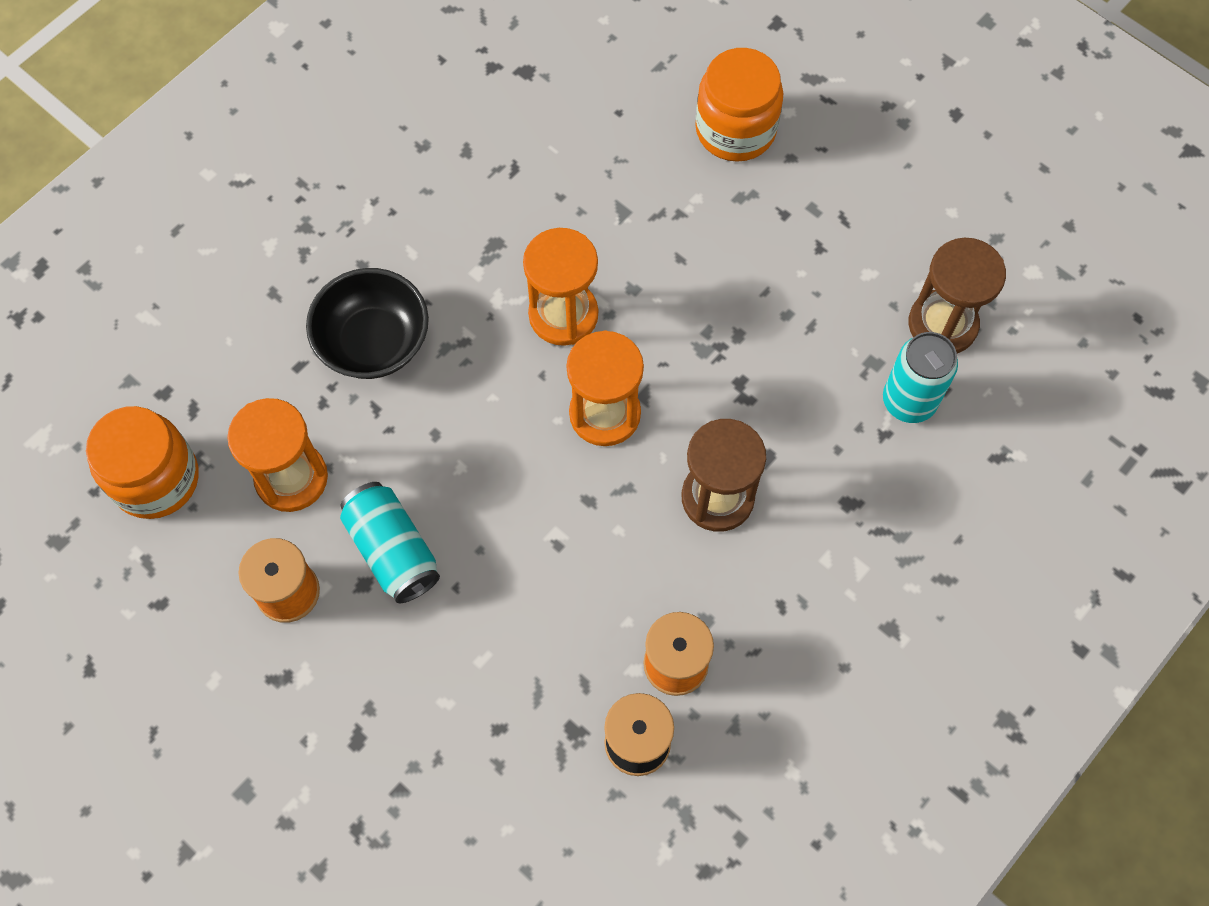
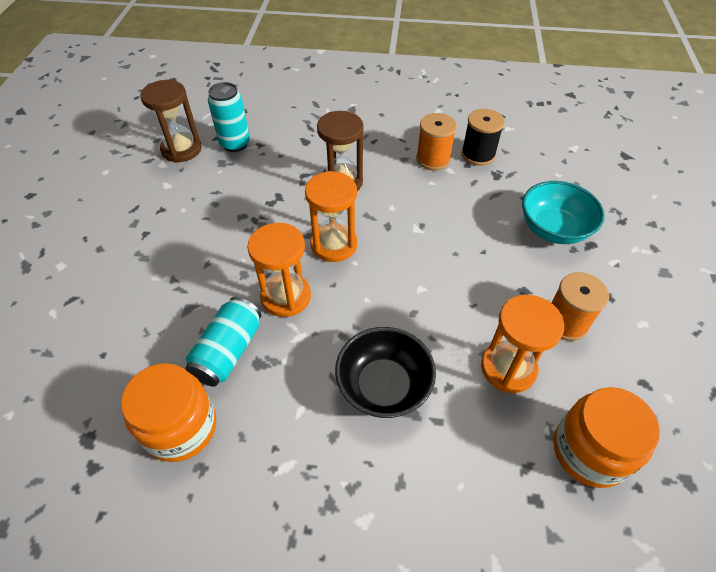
camera: 125 degrees left, 15 degrees down
turquoise can [340,482,440,603] -> turquoise can moved to [185,297,261,387]
orange jar [695,48,783,162] -> orange jar moved to [121,363,216,462]
none -> turquoise bowl [522,181,605,244]

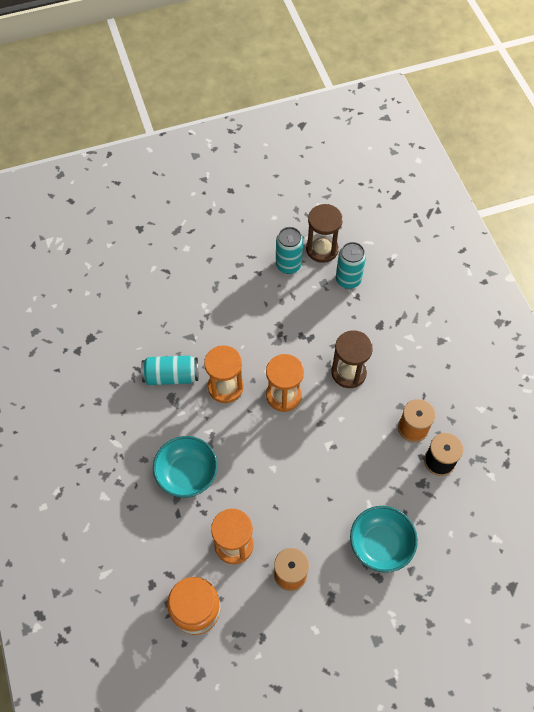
camera: 65 degrees right, 10 degrees up
orange jar [121,363,216,462] -> none
black bowl [335,327,436,418] -> turquoise bowl [153,436,218,498]
none -> turquoise can [276,227,303,274]

